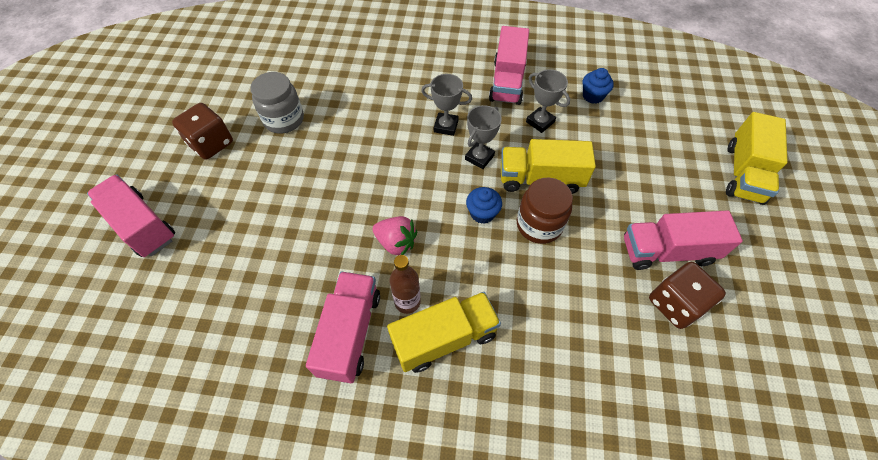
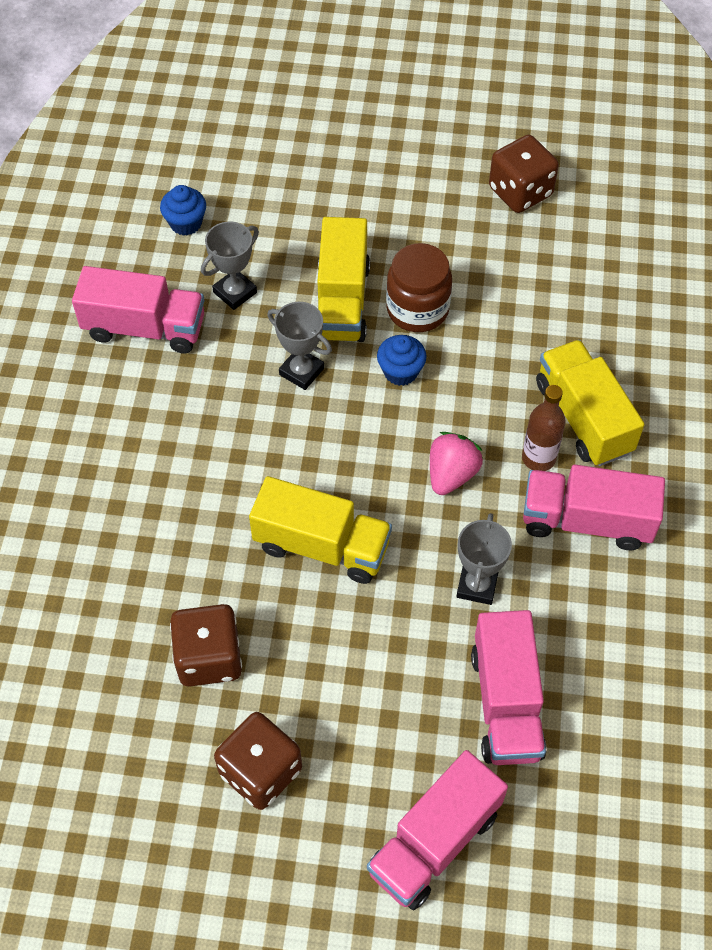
camera: 90 degrees left, 0 degrees up
grey jar [250,72,304,134] -> brown dice [170,604,242,687]
grey trophy [421,74,472,136] -> grey trophy moved to [456,513,512,605]
pink truck [624,210,743,270] -> pink truck moved to [471,610,546,765]
yellow truck [726,112,788,205] -> yellow truck moved to [249,476,392,584]

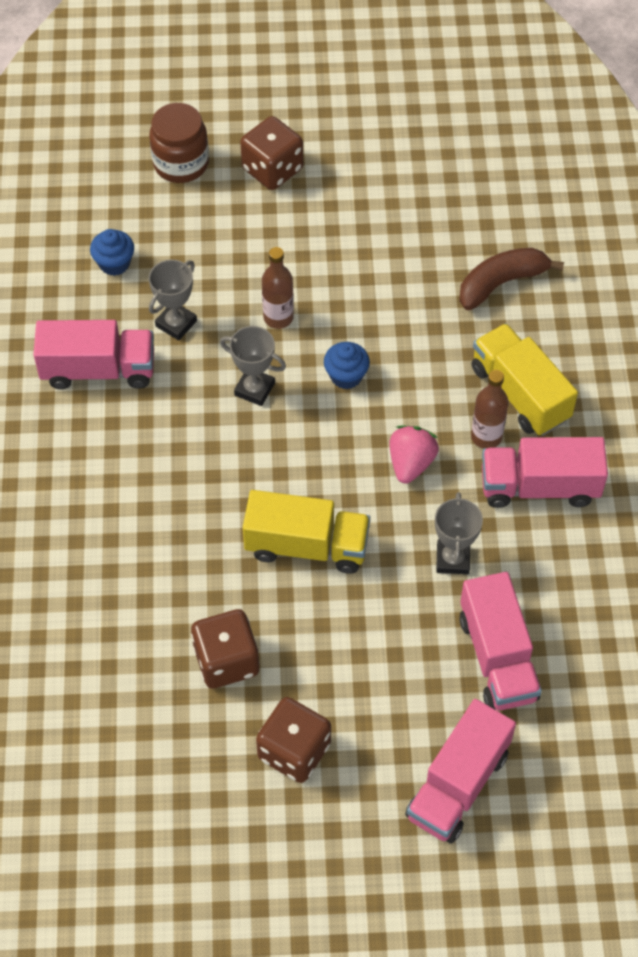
camera: 10 degrees left, 0 degrees up
yellow truck [317,217,370,342] -> brown bottle [262,247,294,329]
brown jar [386,243,452,332] -> brown jar moved to [149,103,209,183]
brown dice [489,135,559,213] -> brown dice moved to [240,116,303,190]
none -> brown banana [459,248,564,310]

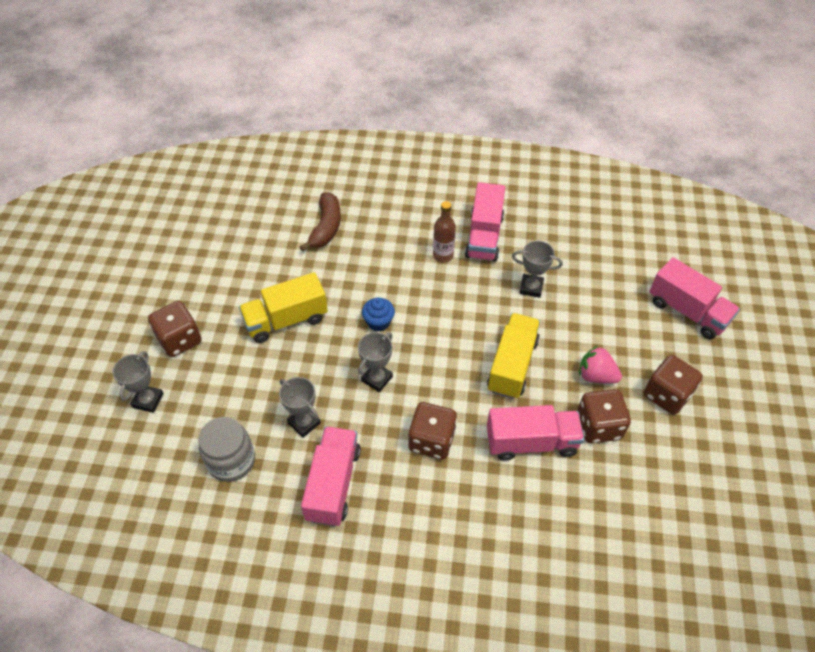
camera: 80 degrees left, 5 degrees down
blue cupcake [90,229,134,276] -> grey jar [198,417,255,482]
brown jar [149,103,209,183] -> grey trophy [113,351,164,413]
brown bottle [262,247,294,329] -> none
pink strawberry [389,426,439,484] -> pink strawberry moved to [579,345,622,383]
brown banana [459,248,564,310] -> brown banana turned 150 degrees counterclockwise [300,192,341,251]
pink truck [460,572,542,711] -> pink truck moved to [487,405,584,461]
yellow truck [471,323,578,436] -> yellow truck moved to [239,272,328,343]
none -> brown dice [408,402,457,460]

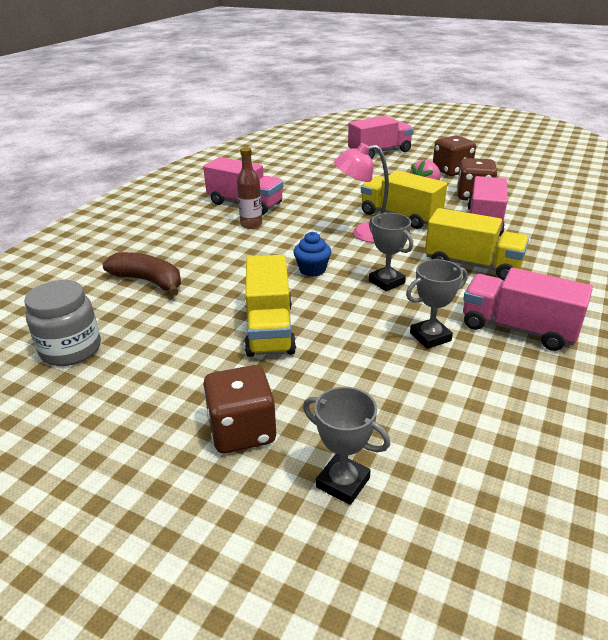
camera: 70 degrees left, 20 degrees down
grey jar [198,417,255,482] -> grey jar moved to [24,280,101,366]
brown dice [408,402,457,460] -> yellow truck [425,208,529,281]
grey trophy [512,241,563,298] -> none
none -> pink lamp [334,143,389,243]

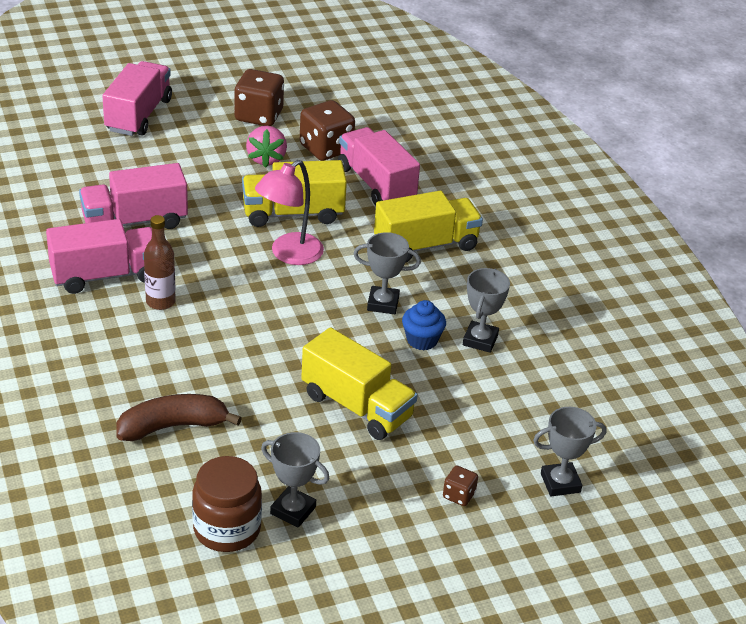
camera: 50 degrees left, 5 degrees up
grey jar [24,280,101,366] -> brown jar [192,456,262,552]
brown dice [203,365,277,453] -> brown dice [443,466,478,506], size x0.49
blue cupcake [294,232,331,277] -> blue cupcake moved to [402,300,446,350]
pink truck [463,268,593,351] -> pink truck moved to [79,163,188,229]
none -> grey trophy [261,432,329,528]

